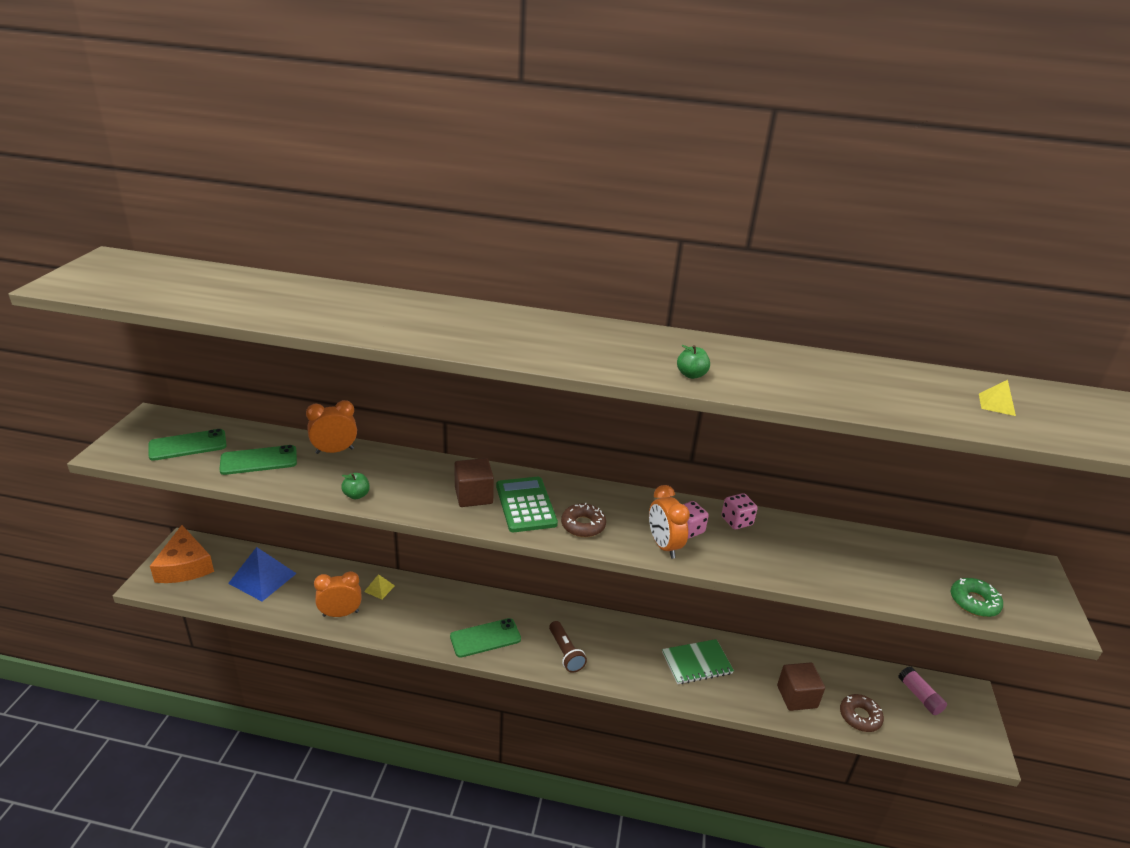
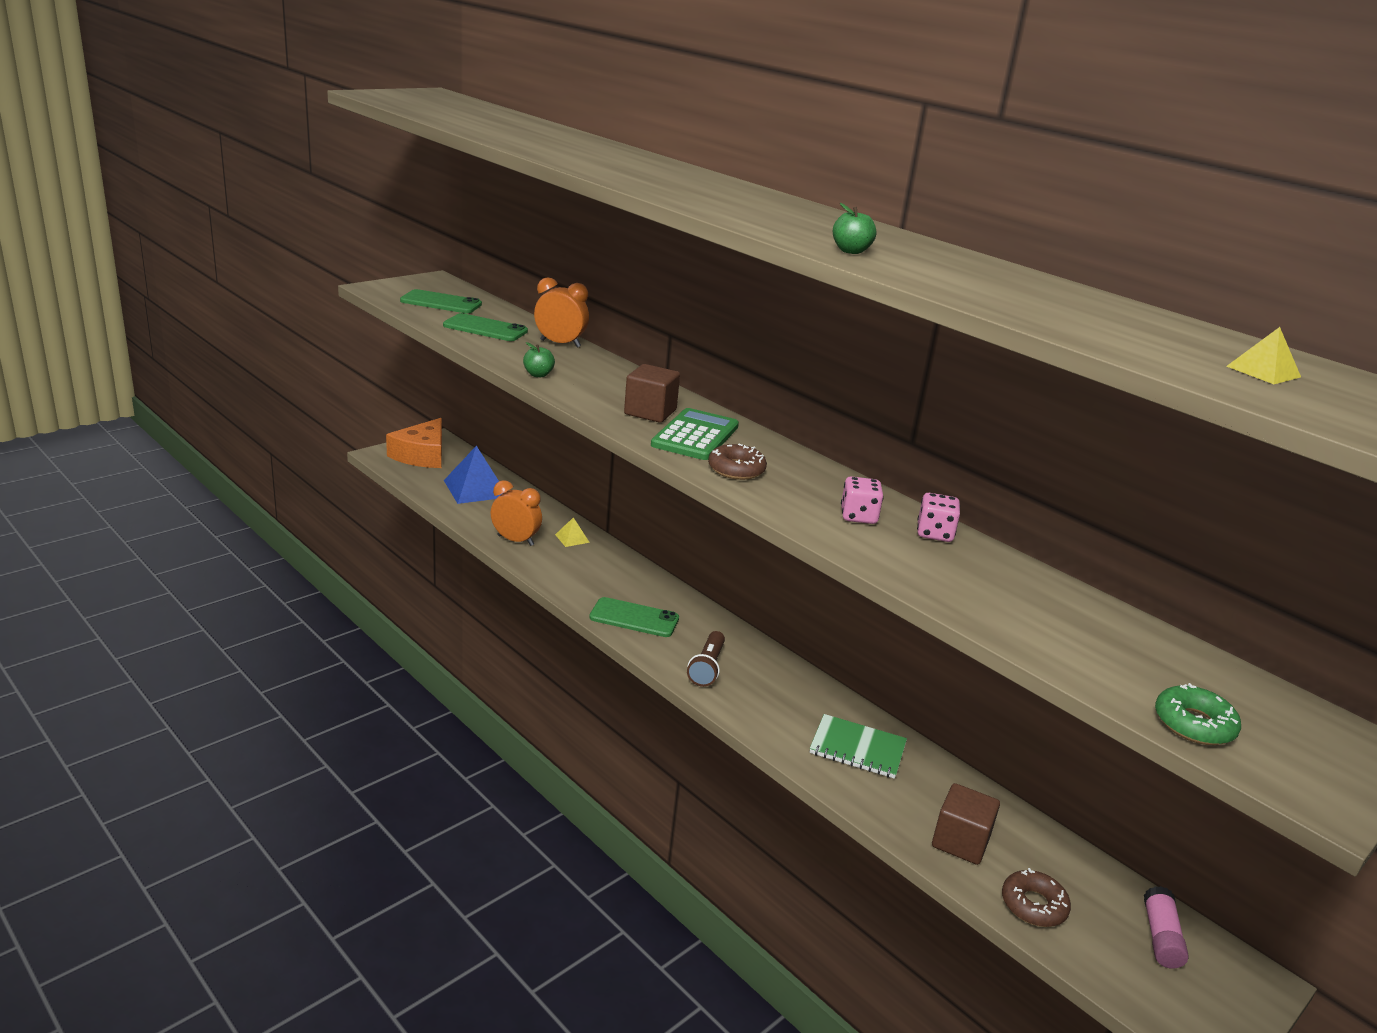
camera: 35 degrees right, 5 degrees down
orange clock [649,485,690,559] -> none

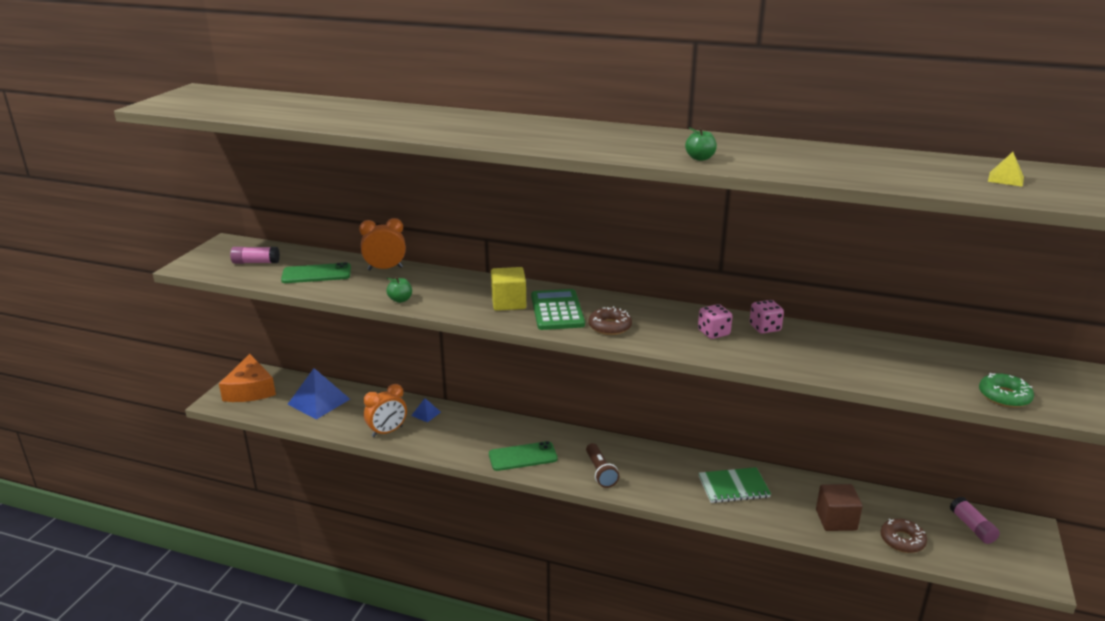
camera: 25 degrees left, 0 degrees up
green phone [400,289,482,313] -> pink glue stick [230,247,280,264]
orange clock [491,480,542,546] -> orange clock turned 150 degrees clockwise [364,384,407,437]
yellow pyramid [555,517,590,547] -> blue pyramid [411,398,441,423]
brown cube [624,364,680,423] -> yellow cube [491,267,526,311]

